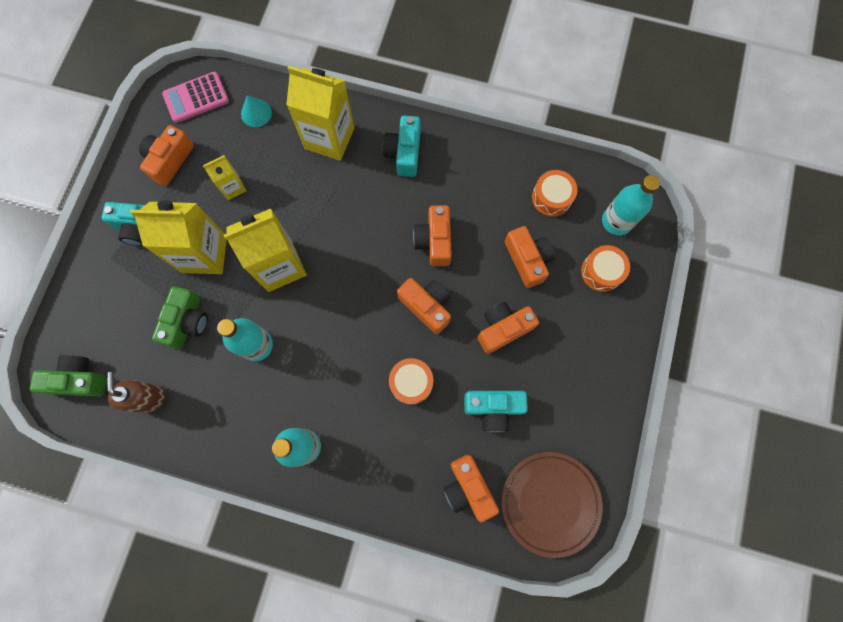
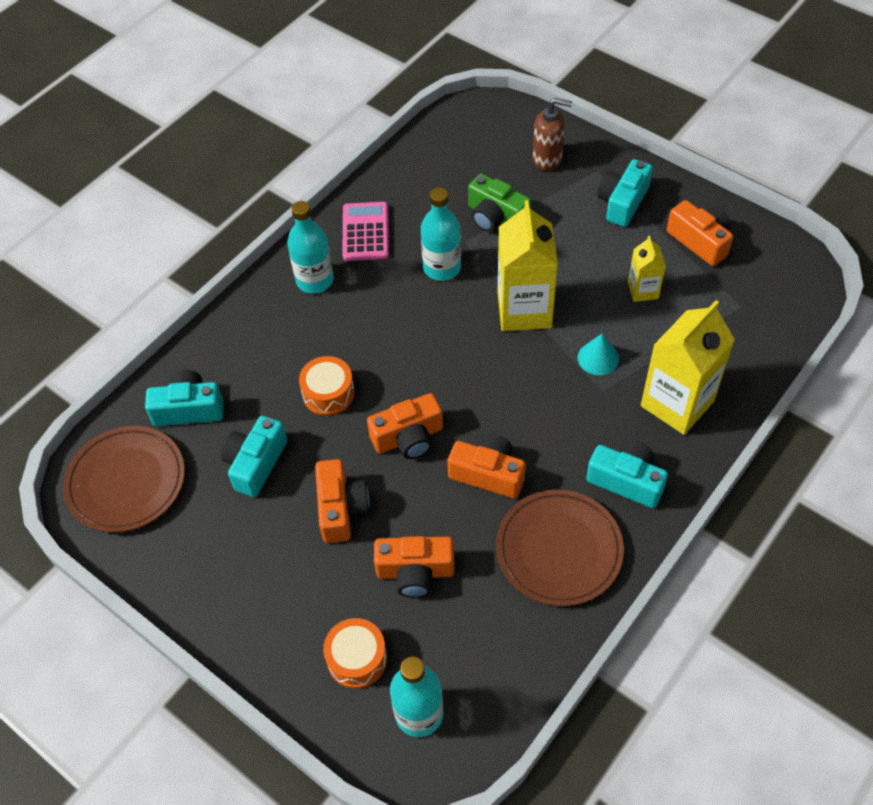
camera: 115 degrees right, 20 degrees down
green camera [30,355,107,397] -> none
brown soap dispenser [107,372,166,413] -> brown soap dispenser moved to [533,98,572,171]
yellow carton [130,200,227,274] -> none
pink calculator [162,72,229,123] -> pink calculator moved to [342,202,389,261]
turquoise cone [241,95,272,127] -> turquoise cone moved to [578,334,619,375]
orange camera [443,455,499,522] -> turquoise camera [145,370,224,426]
orange drum [532,170,578,217] -> none
none -> brown plate [496,489,624,606]

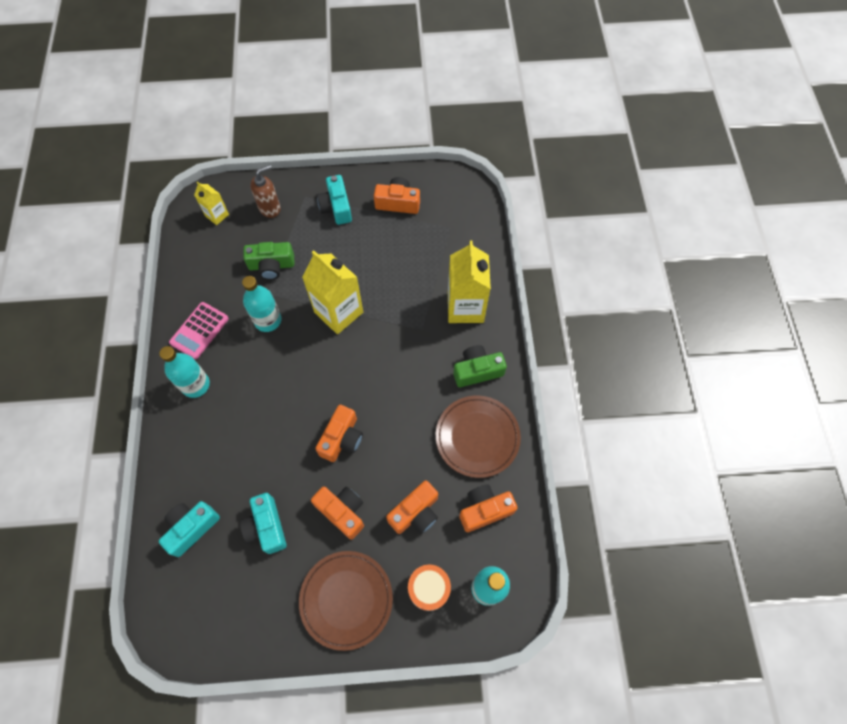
camera: 45 degrees left, 10 degrees up
brown plate [63,426,185,533] -> brown plate moved to [299,551,393,651]
orange drum [299,356,355,416] -> none
pink calculator [342,202,389,261] -> pink calculator turned 105 degrees counterclockwise [169,302,229,359]
orange camera [447,433,526,499] -> orange camera moved to [459,484,518,532]
turquoise cone [578,334,619,375] -> none
turquoise camera [586,440,668,508] -> green camera [453,345,507,387]
yellow carton [628,236,666,302] -> yellow carton moved to [194,182,229,225]

